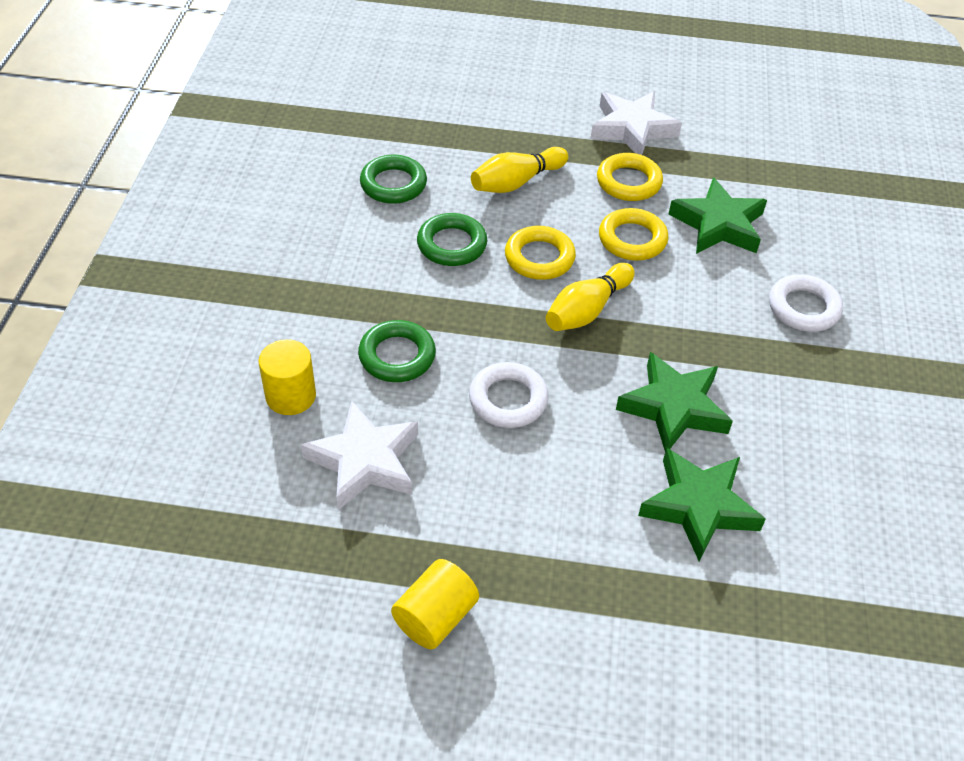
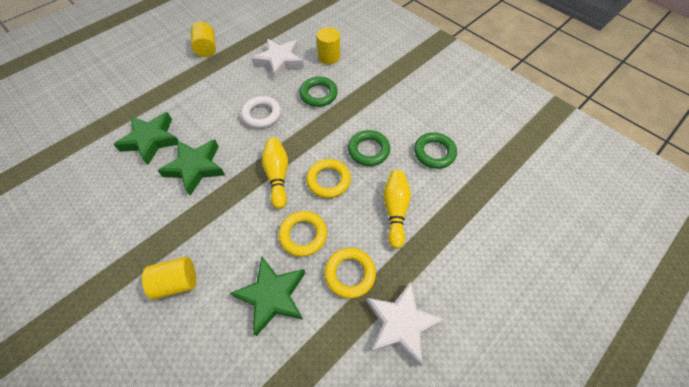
camera: 130 degrees right, 10 degrees up
white ring [769,274,843,332] -> yellow cylinder [142,257,196,300]

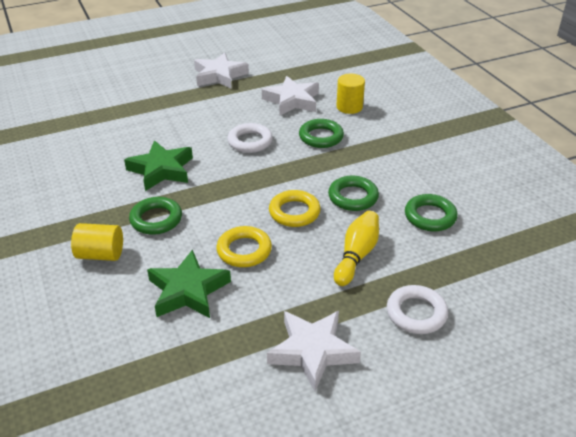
camera: 20 degrees right, 20 degrees down
green star [113,112,178,165] -> none
yellow cylinder [191,22,216,57] -> white star [194,53,249,89]
yellow bowling pin [262,137,288,209] -> none
yellow ring [324,248,376,299] -> none
none -> green ring [129,197,182,235]
none -> white ring [387,285,448,334]

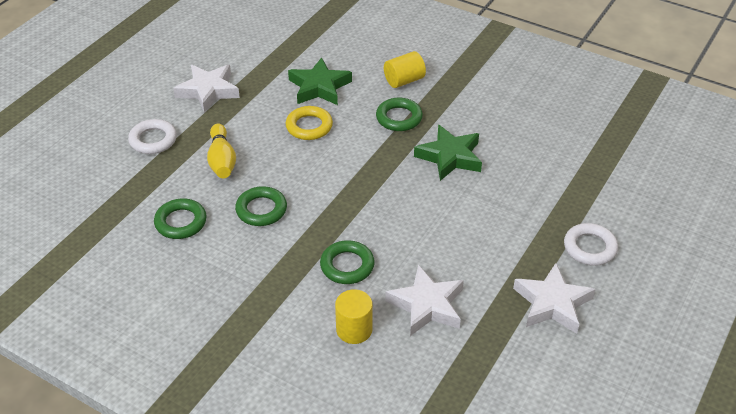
camera: 145 degrees right, 5 degrees up
white ring [227,123,273,153] -> white ring moved to [564,223,618,266]
yellow ring [269,190,321,227] -> none

